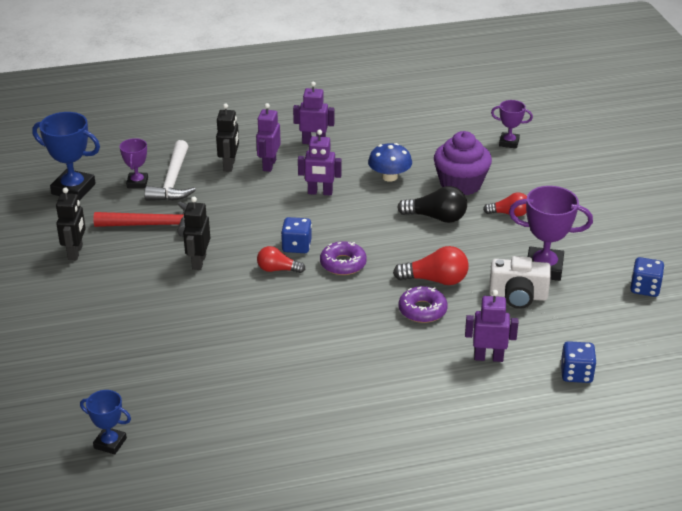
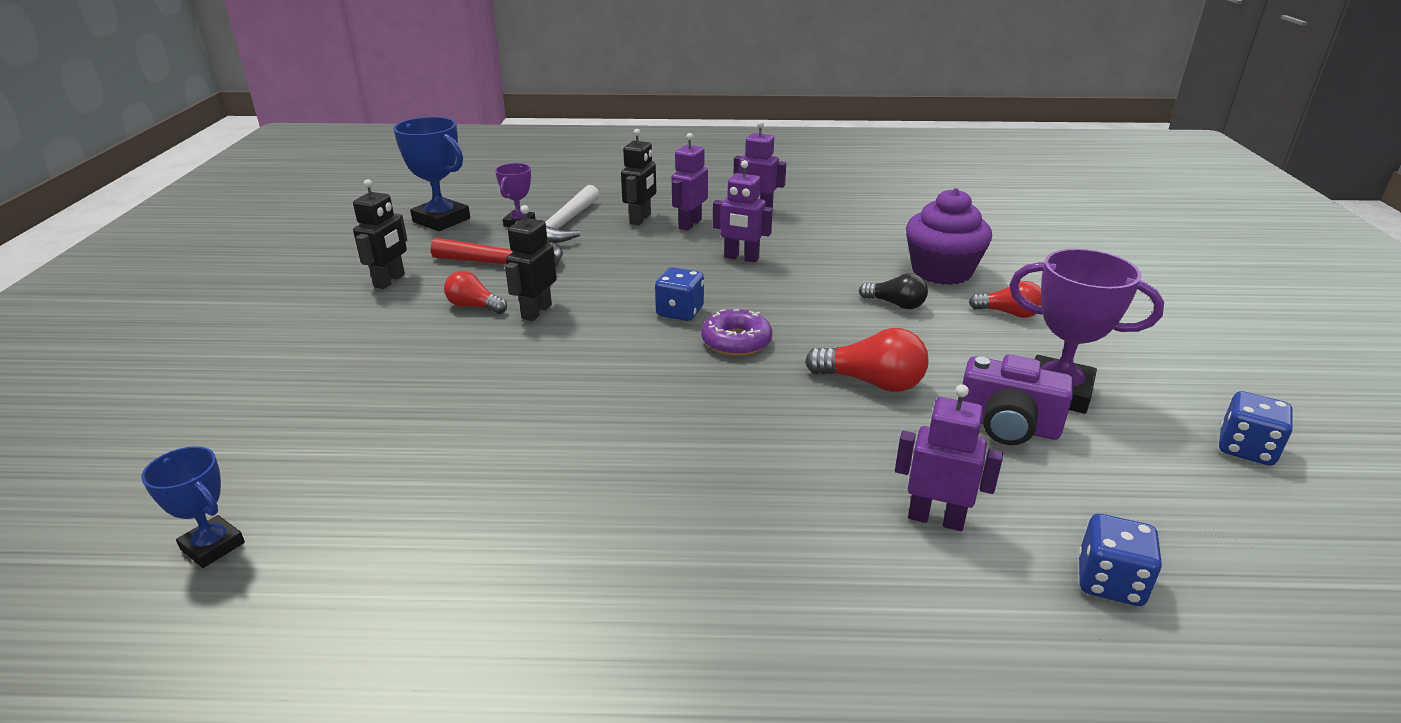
camera: 15 degrees right, 5 degrees down
red light bulb [257,246,305,273] -> red light bulb moved to [444,271,507,314]
blue mushroom [368,143,412,182] -> none
black light bulb [397,186,467,223] -> black light bulb [859,273,928,309], size x0.66
purple donut [399,286,448,323] -> none
white camera [489,256,551,309] -> purple camera [962,354,1074,445]
purple trophy [491,100,533,149] -> none

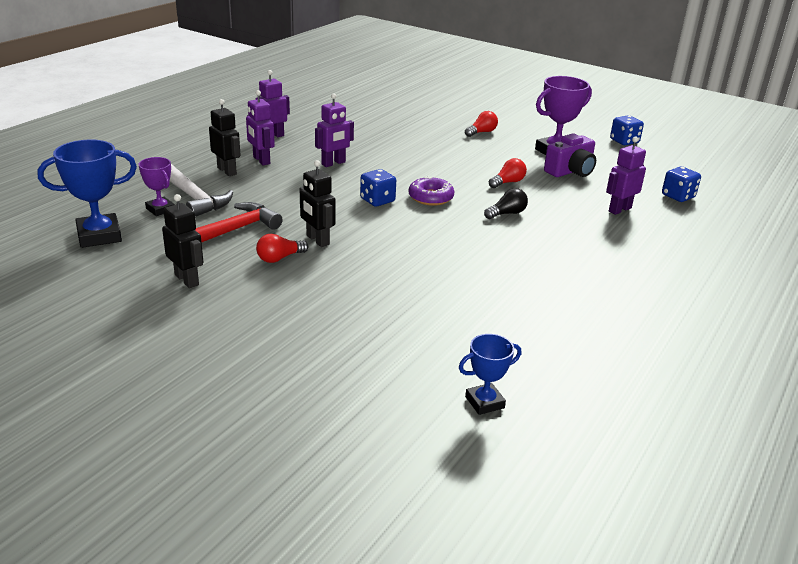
camera: 60 degrees left, 0 degrees up
red light bulb [805,328,928,392] -> red light bulb [489,158,527,188], size x0.66
black light bulb [859,273,928,309] -> black light bulb moved to [484,188,528,219]
purple cupcake [906,188,992,285] -> none

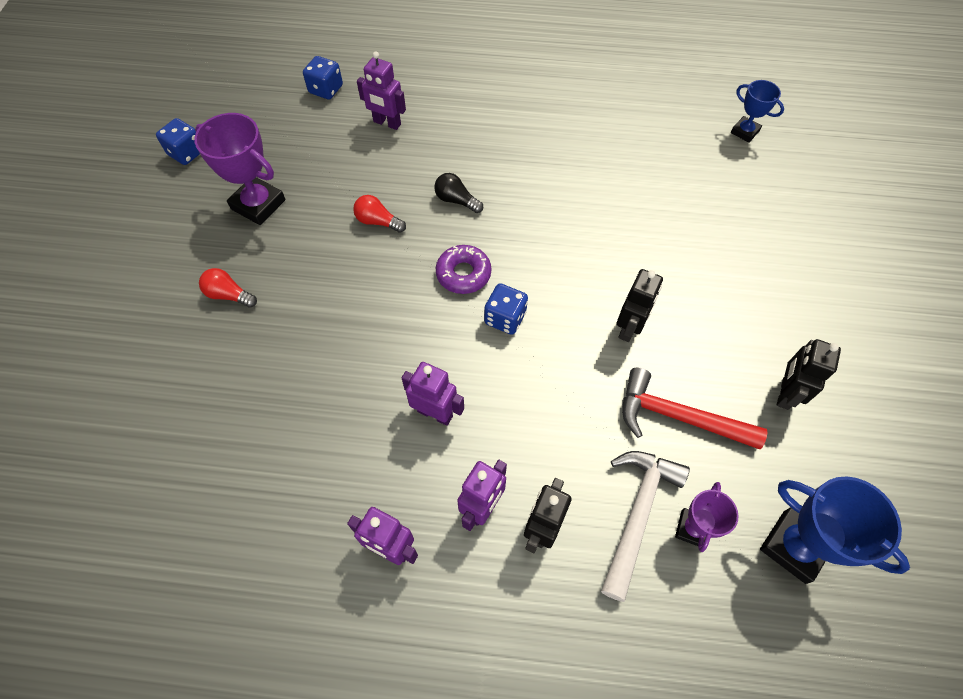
camera: 115 degrees left, 30 degrees up
red light bulb [256,234,308,263] -> none
purple camera [544,133,596,177] -> none

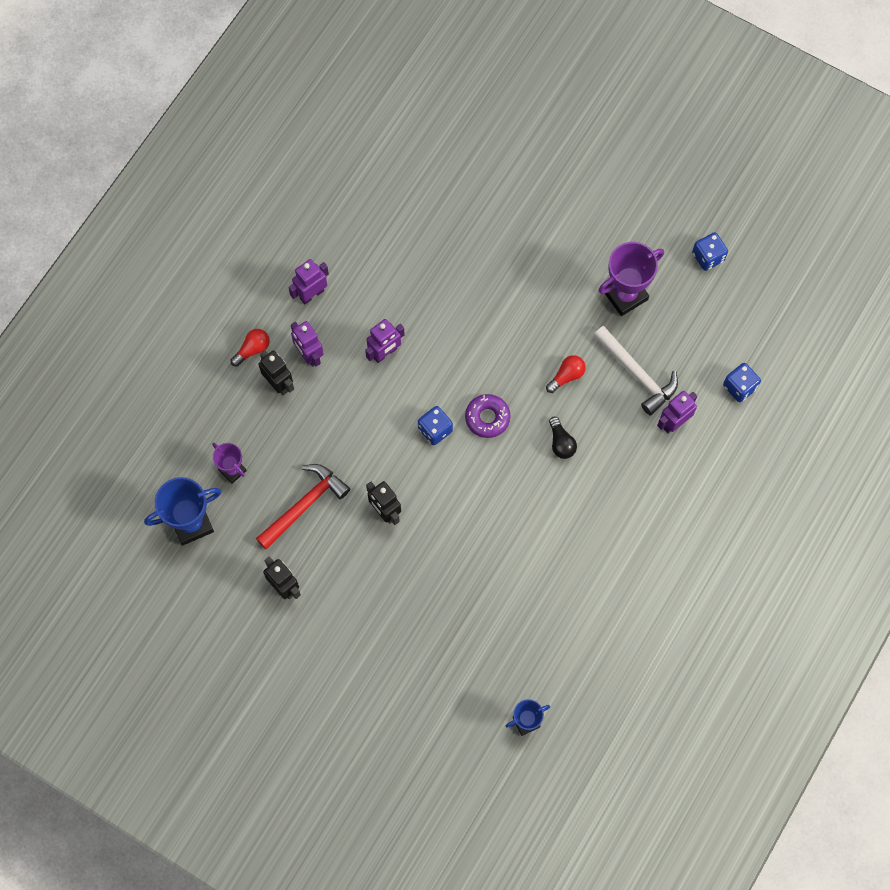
camera: 115 degrees right, 10 degrees up
red light bulb [199,268,257,308] -> red light bulb moved to [231,329,270,367]
black light bulb [434,173,483,213] -> black light bulb turned 105 degrees clockwise [549,417,577,459]
white hammer [601,451,690,602] -> white hammer moved to [593,326,678,416]

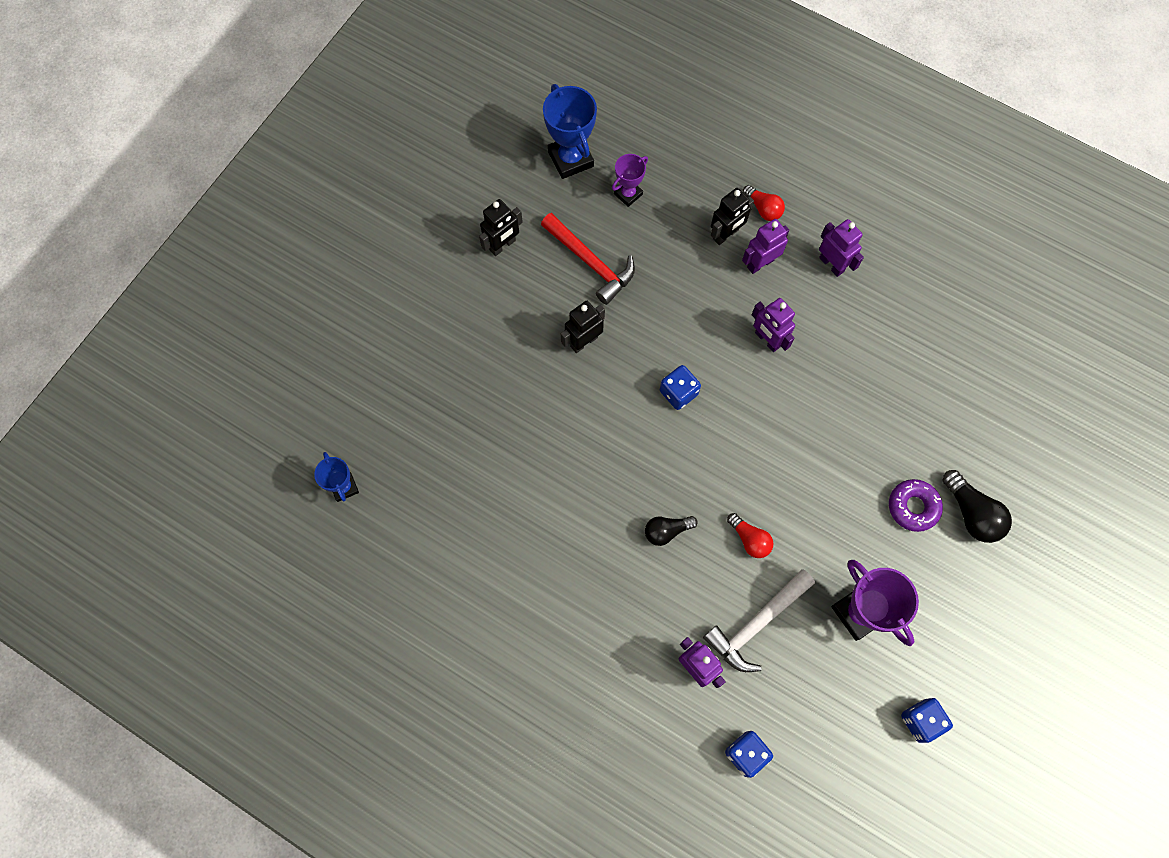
camera: 90 degrees right, 0 degrees up
purple donut [465,394,511,438] -> purple donut moved to [889,479,943,532]
none -> black light bulb [943,470,1012,543]

